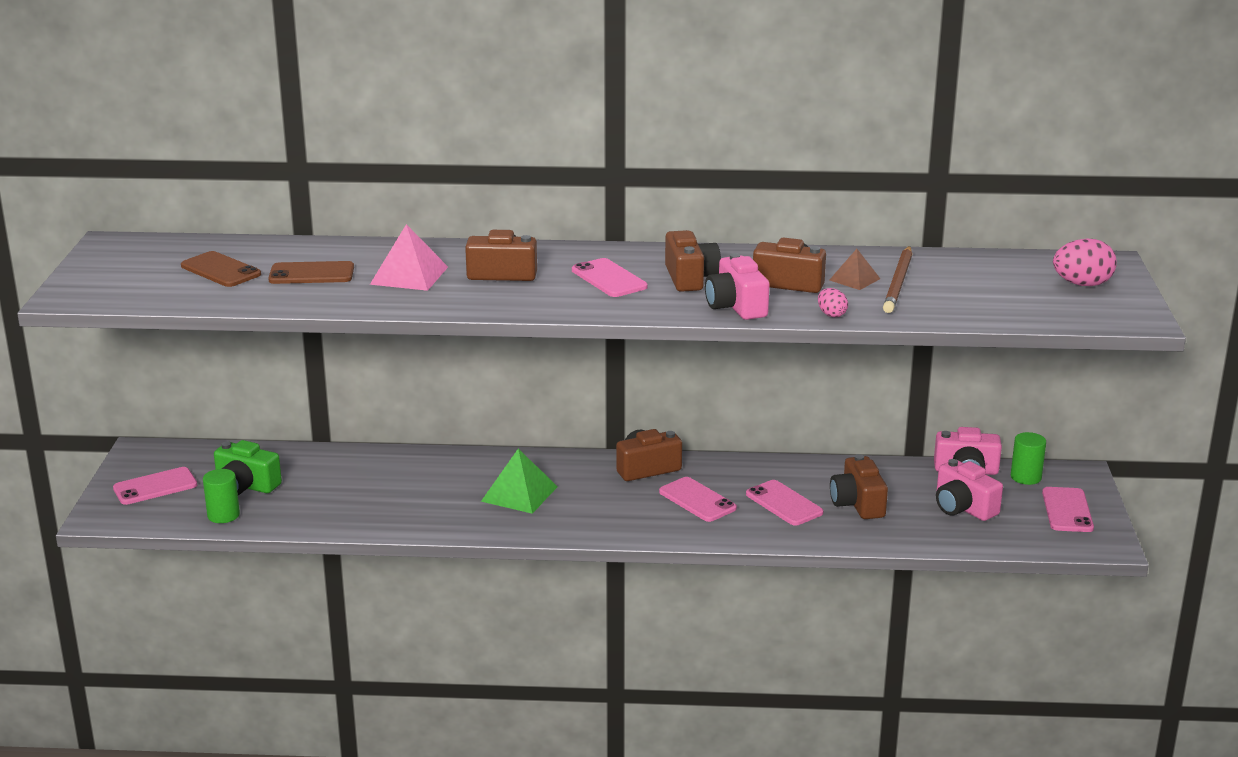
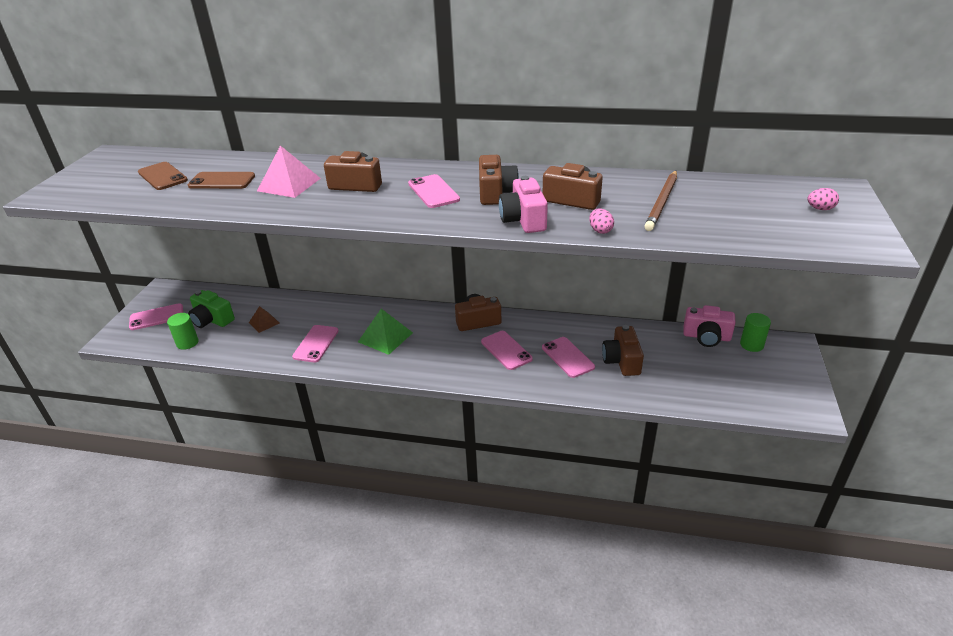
camera: 10 degrees right, 10 degrees up
brown pyramid [829,249,880,290] -> brown pyramid moved to [249,306,280,333]
pink camera [936,459,1003,521] -> none
pink phone [1042,487,1094,532] -> pink phone moved to [292,325,339,363]
pink egg [1053,239,1117,286] -> pink egg [807,188,839,210], size x0.55

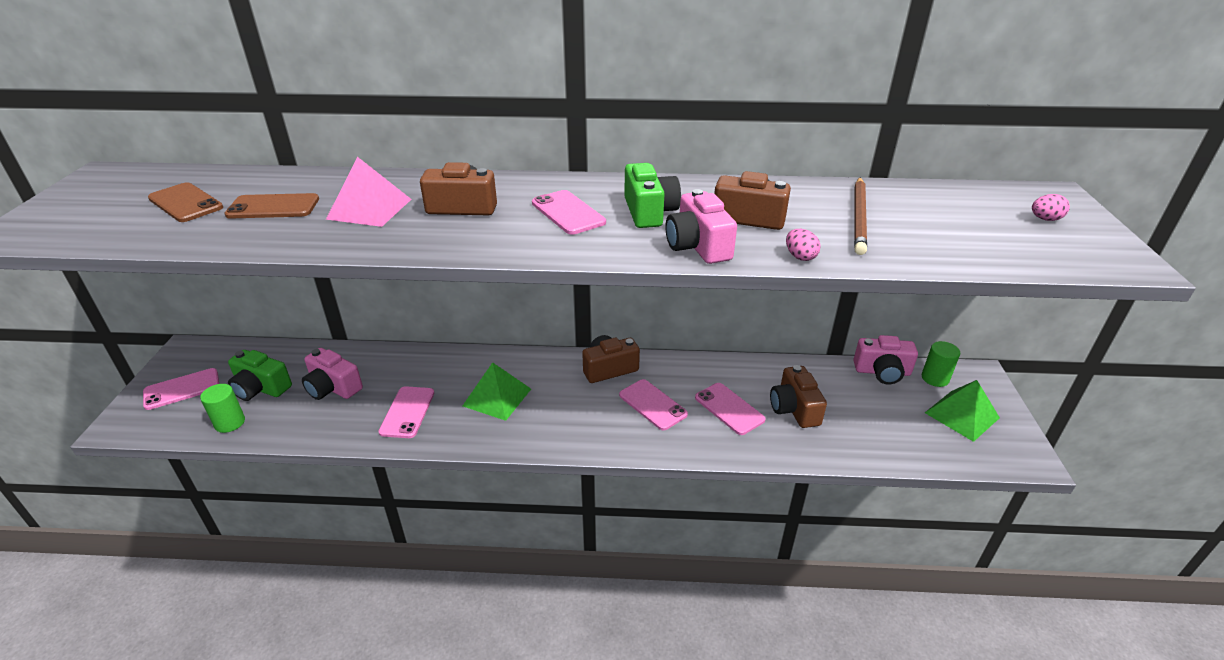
camera: 10 degrees left, 0 degrees up
brown pyramid [249,306,280,333] -> pink camera [302,348,363,400]
brown camera [479,155,519,205] -> green camera [624,163,681,228]
none -> green pyramid [925,380,1000,442]

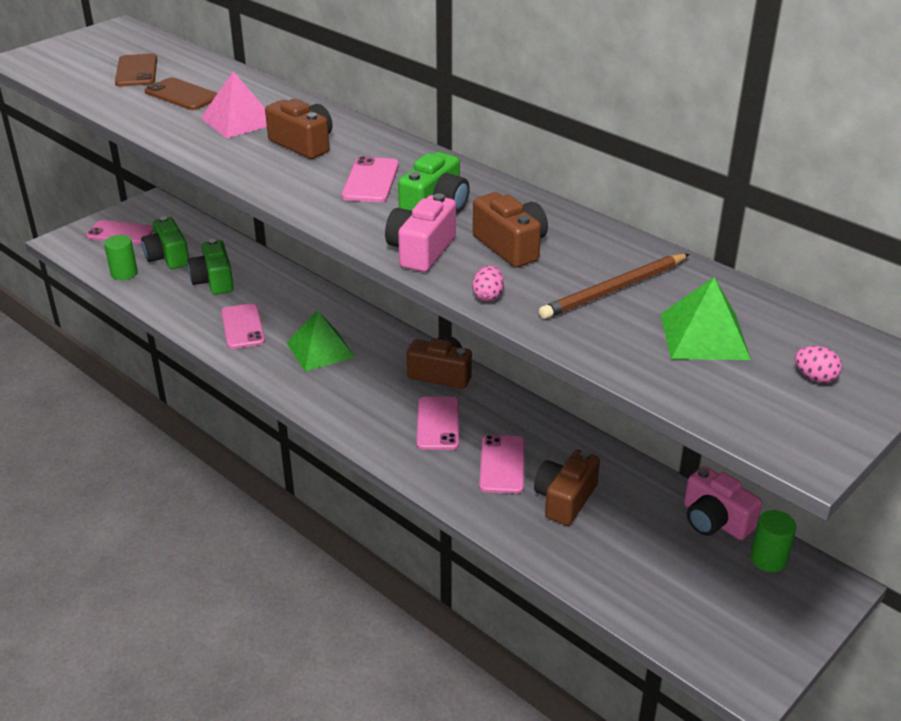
camera: 40 degrees right, 0 degrees up
pink camera [302,348,363,400] -> green camera [188,239,234,295]
pink phone [378,386,434,438] -> pink phone turned 60 degrees counterclockwise [221,303,265,349]
green pyramid [925,380,1000,442] -> green pyramid moved to [660,277,751,360]

